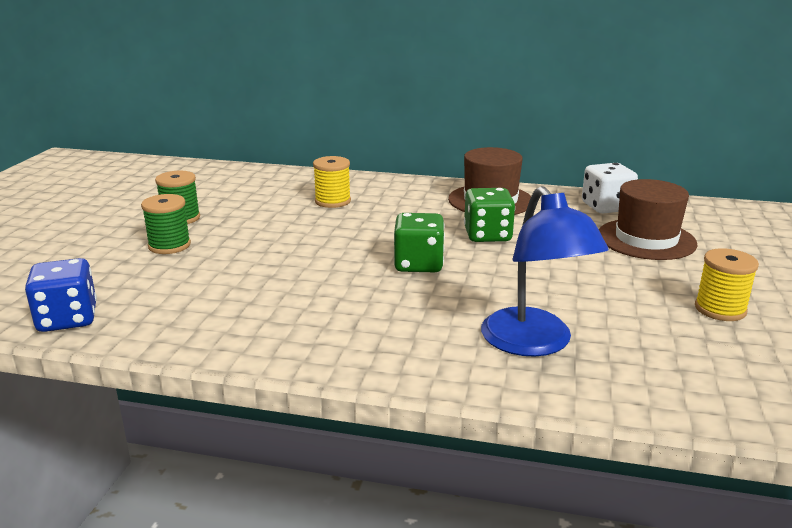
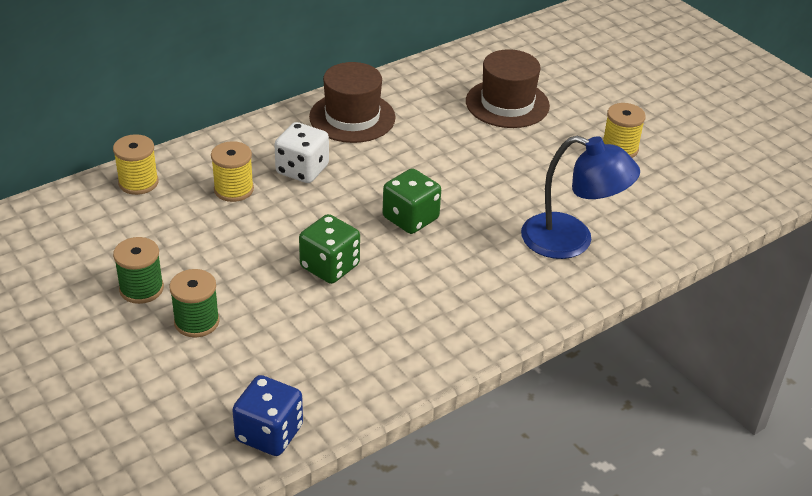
camera: 50 degrees left, 15 degrees up
green dice [464,188,515,242] -> green dice moved to [299,214,360,284]
white dice [582,163,638,213] -> white dice moved to [274,122,329,183]
none -> yellow spool [113,134,159,195]

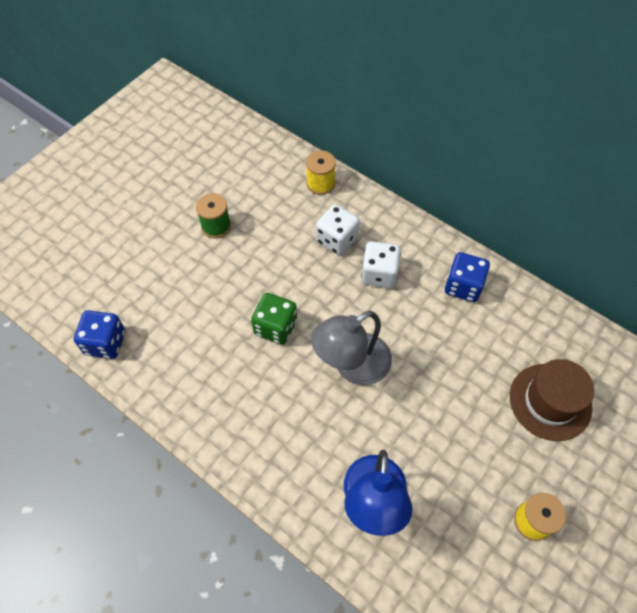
camera: 75 degrees right, 20 degrees up
green spool [169,269,220,338] -> none
yellow spool [211,141,254,202] -> white dice [316,204,360,255]
brown hat [309,62,396,143] -> blue dice [445,252,490,302]
green dice [383,168,441,234] -> grey lamp [311,311,392,385]

